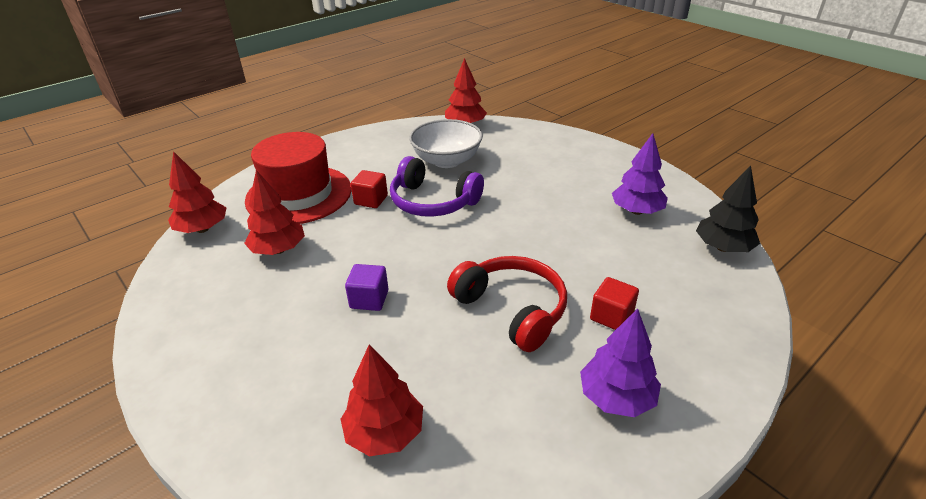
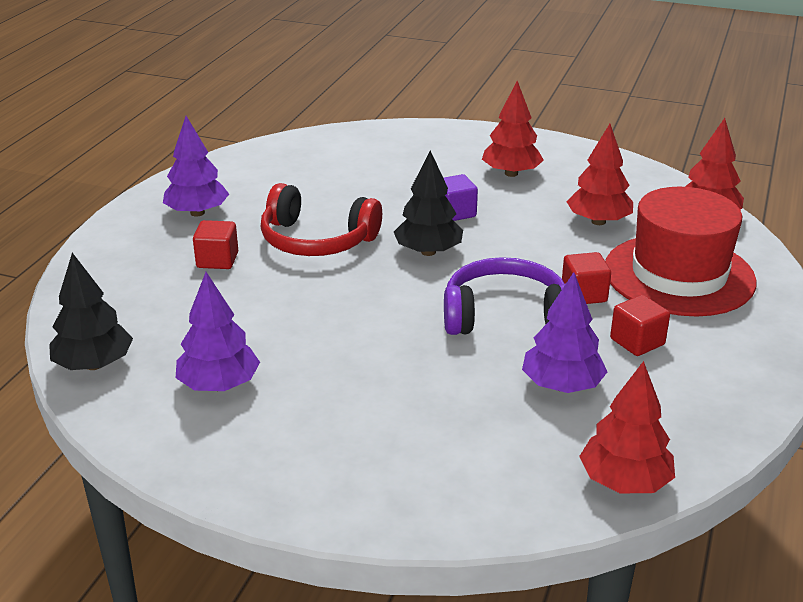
camera: 150 degrees right, 5 degrees down
red tree [341,345,423,457] -> red tree moved to [482,81,544,177]
white bowl [409,119,483,168] -> purple tree [522,272,607,393]
none -> black tree [394,151,463,256]
none -> red cube [610,295,670,356]

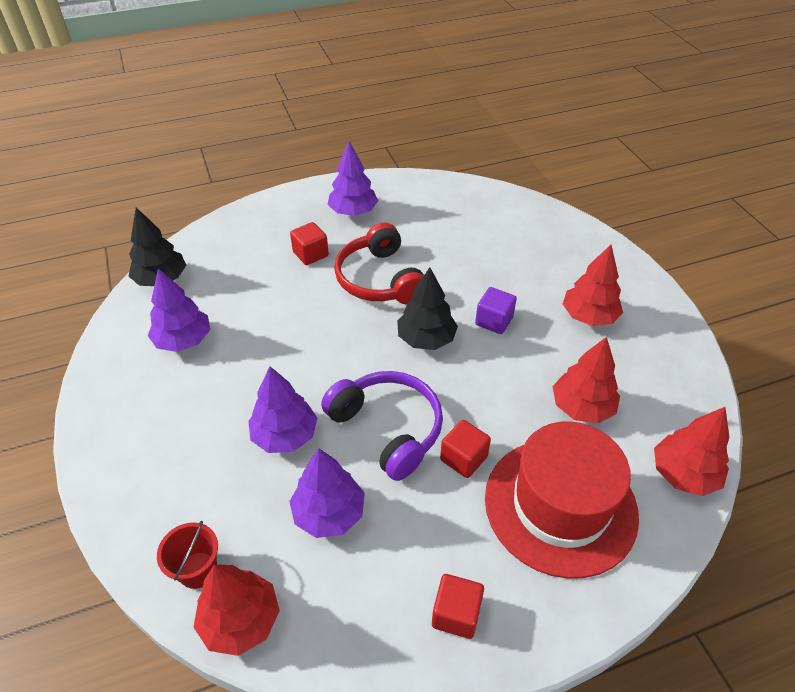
camera: 50 degrees right, 15 degrees up
red cube [610,295,670,356] -> red cube moved to [432,574,484,639]
none -> red bucket [157,521,218,589]
none -> purple tree [248,366,317,453]

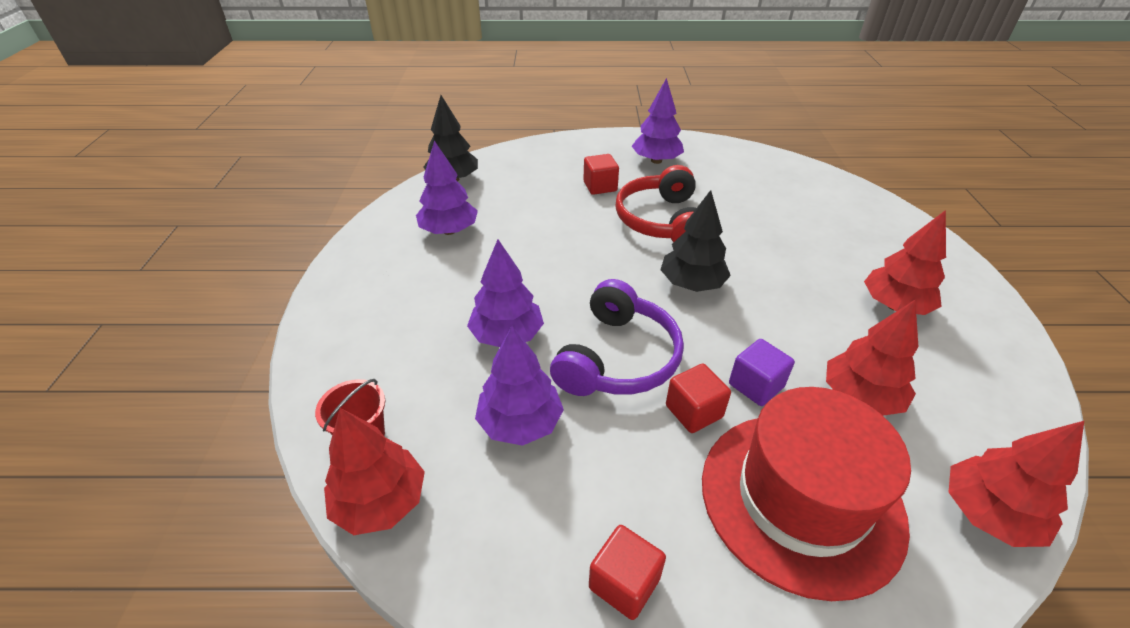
camera: 20 degrees right, 5 degrees down
purple headphones [321,371,443,481] -> purple headphones turned 45 degrees clockwise [550,279,684,396]
purple cube [475,287,517,334] -> purple cube moved to [729,339,795,406]

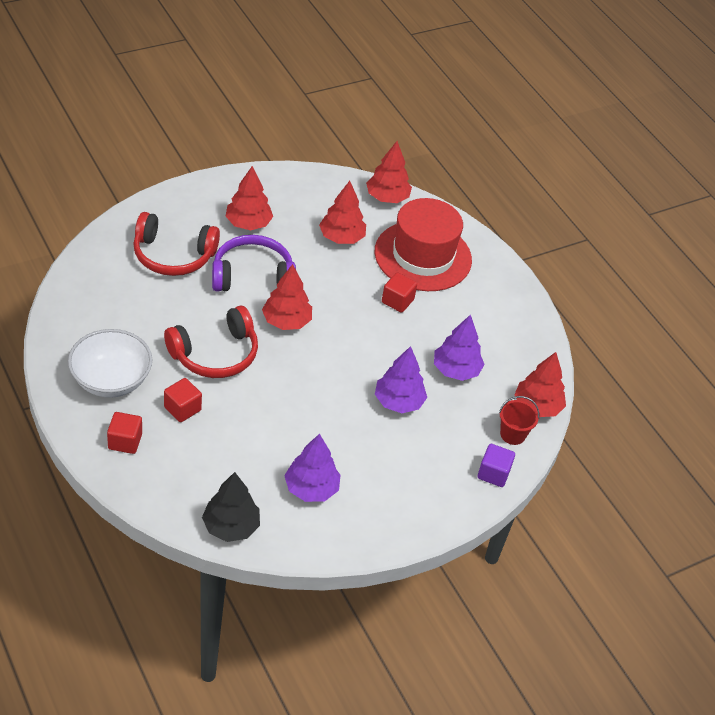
camera: 125 degrees left, 5 degrees up
purple headphones [550,279,684,396] -> purple headphones moved to [212,235,296,291]
red cube [589,525,666,620] -> red cube moved to [107,412,142,454]
purple tree [632,78,684,164] -> white bowl [68,329,152,398]
black tree [661,190,731,292] -> red tree [262,264,312,330]
purple cube [729,339,795,406] -> purple cube moved to [478,444,515,487]
none -> red headphones [134,212,220,276]

